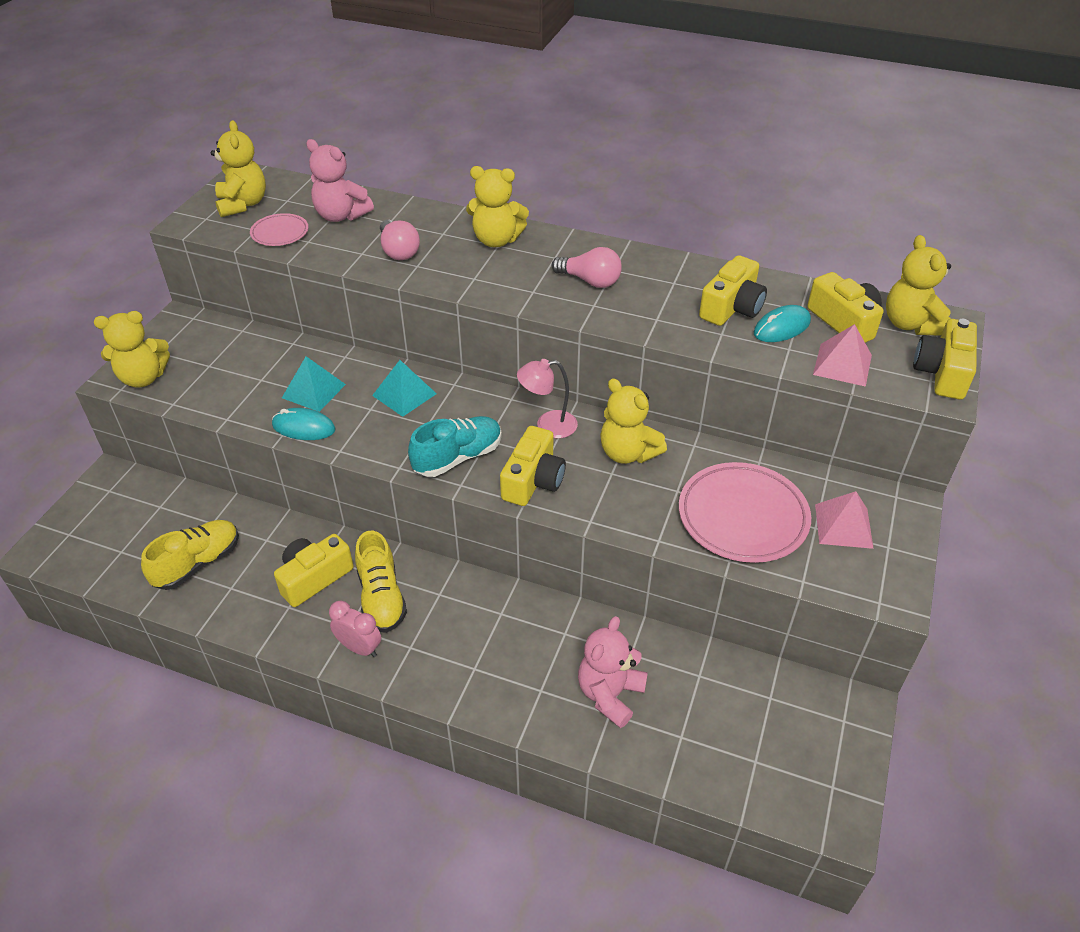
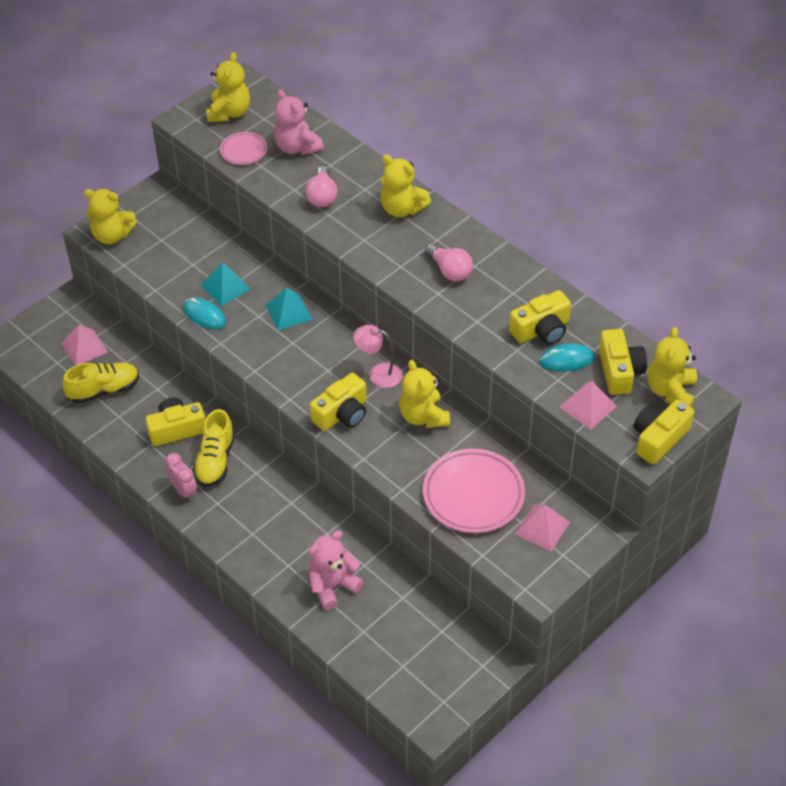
camera: 25 degrees right, 5 degrees up
turquoise shoe [408,416,502,477] -> none
none -> pink pyramid [61,325,108,366]

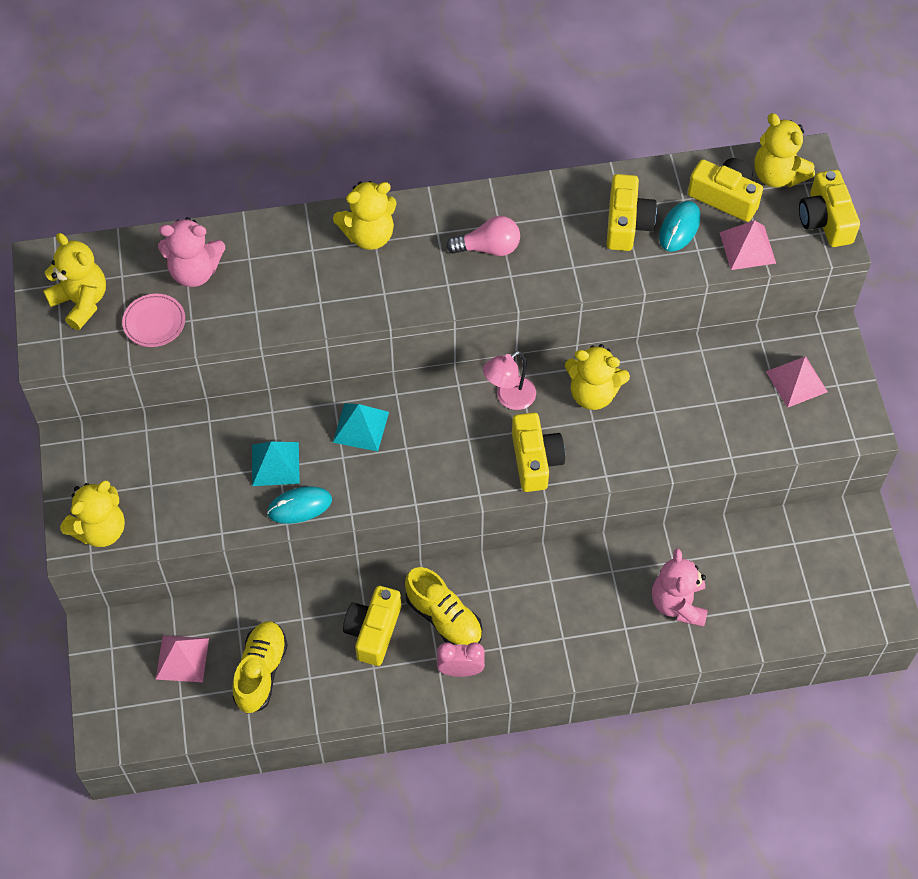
camera: 55 degrees left, 10 degrees up
pink light bulb [306,166,337,207] -> none
pink plate [423,449,525,533] -> none

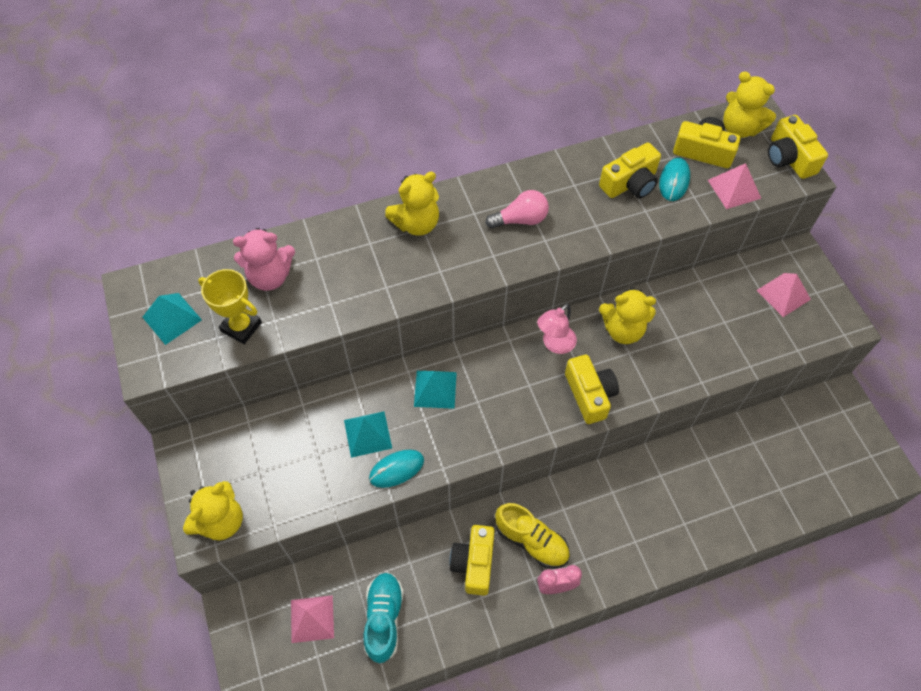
camera: 10 degrees left, 0 degrees up
yellow teddy bear [43,233,106,330] -> turquoise pyramid [142,293,202,345]
pink plate [122,294,185,347] -> yellow trophy [198,269,262,344]
yellow shoe [232,621,288,714] -> turquoise shoe [363,572,404,663]
yellow camera [607,174,657,251] -> yellow camera turned 60 degrees clockwise [599,143,661,199]
pink teddy bear [652,549,708,627] -> none

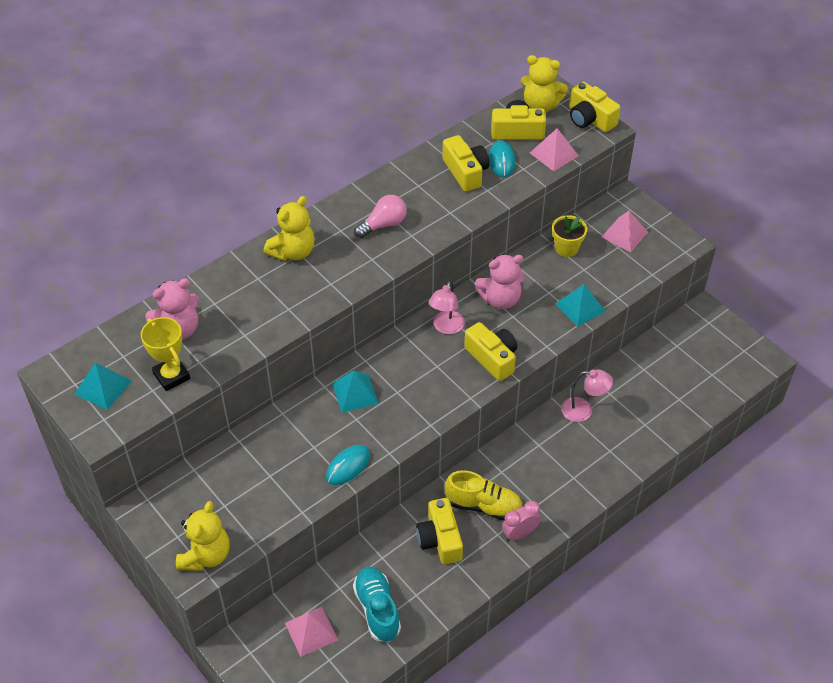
camera: 20 degrees left, 10 degrees down
yellow trophy [198,269,262,344] -> yellow trophy turned 45 degrees clockwise [141,317,190,391]
turquoise pyramid [344,411,392,458] -> turquoise pyramid moved to [555,284,606,327]
yellow camera [599,143,661,199] -> yellow camera turned 60 degrees counterclockwise [442,135,489,192]
yellow teddy bear [599,287,656,344] -> pink teddy bear [475,255,524,309]
none -> yellow flower pot [552,215,587,257]
none -> pink lamp [561,370,613,422]

